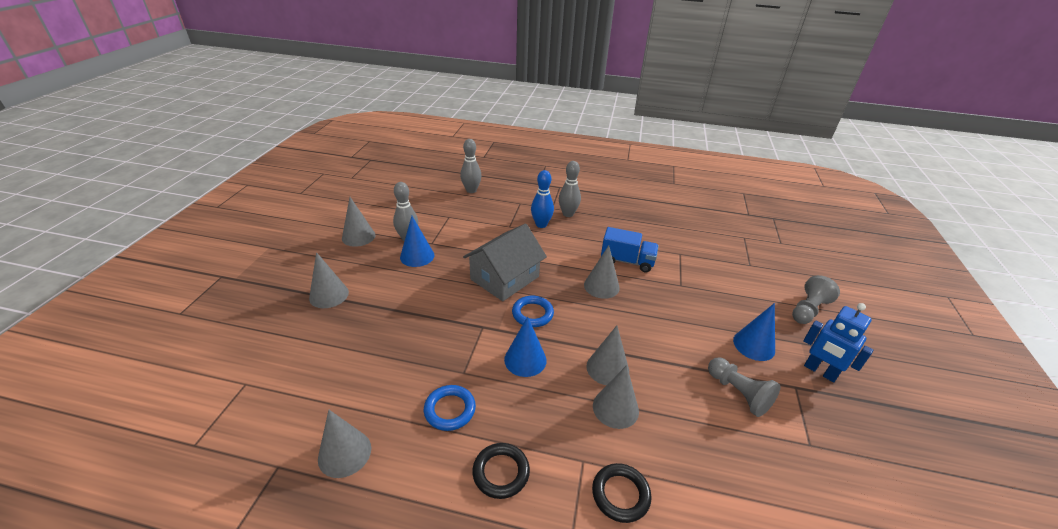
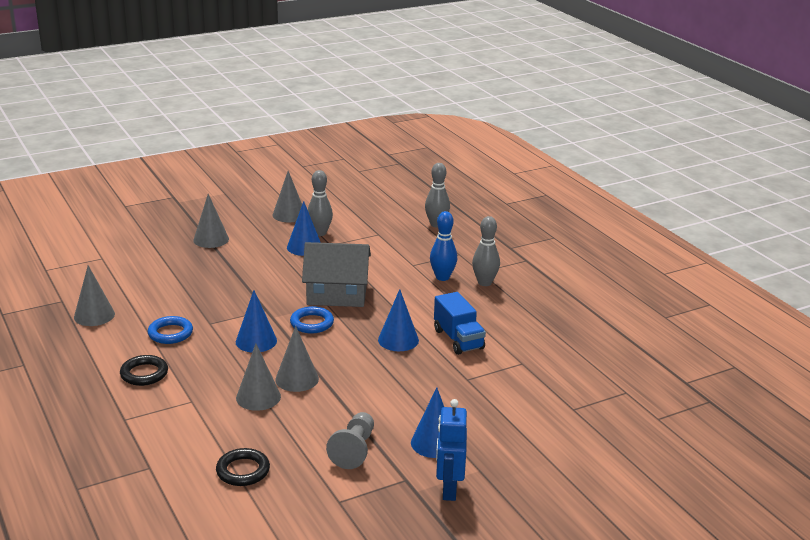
camera: 50 degrees right, 10 degrees down
grey cone [584,245,620,299] -> blue cone [378,289,419,351]
black ring [592,463,651,523] -> black ring moved to [216,448,270,486]
grey pawn [792,275,840,324] -> none

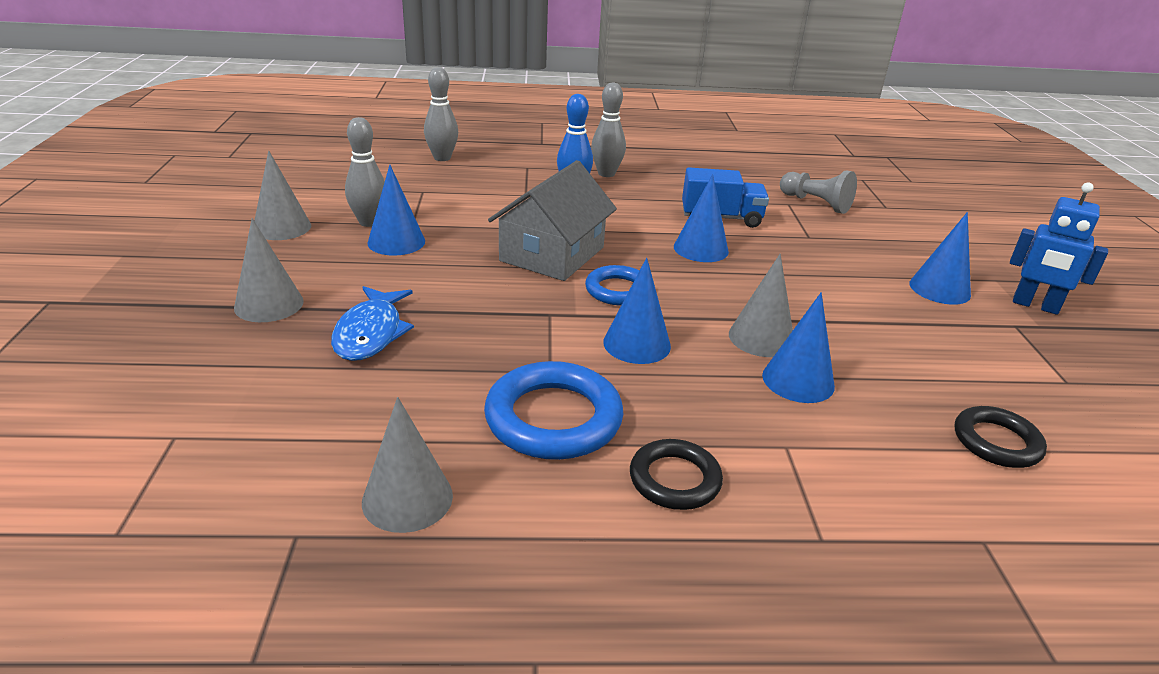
camera: 65 degrees left, 5 degrees up
blue ring [147,316,193,344] -> blue ring [484,361,623,460], size x1.62
grey cone [236,344,281,411] -> blue cone [762,292,835,403]
grey pawn [326,412,374,469] -> grey pawn moved to [780,171,857,214]
none -> blue fish [331,286,414,361]

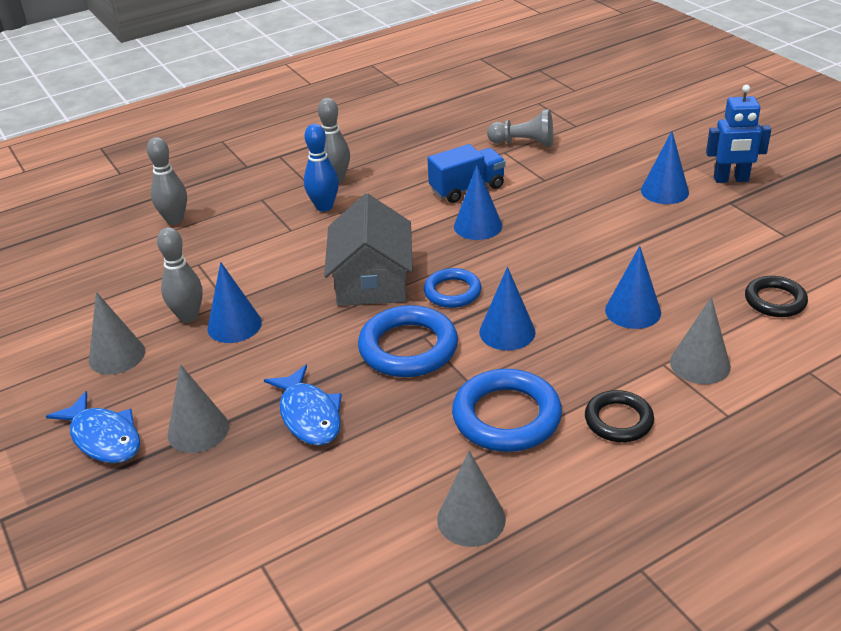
camera: 25 degrees left, 5 degrees up
grey cone [729,254,793,357] -> grey cone moved to [670,297,731,384]
none -> blue fish [46,391,140,463]
none -> blue ring [358,305,458,377]

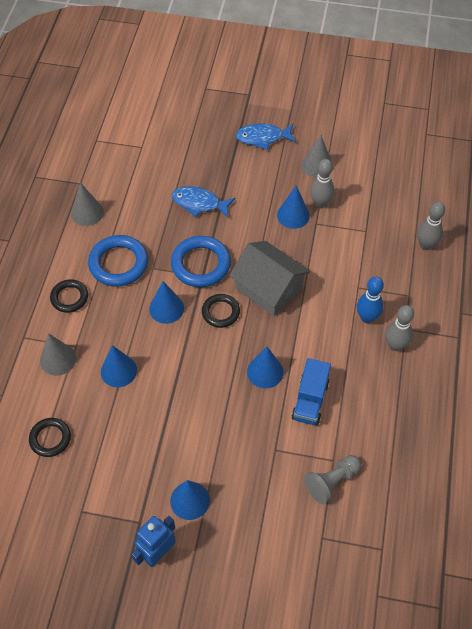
camera: 130 degrees right, 20 degrees up
grey cone [168,364,229,453] -> none
blue ring [424,268,482,308] -> black ring [202,294,240,328]

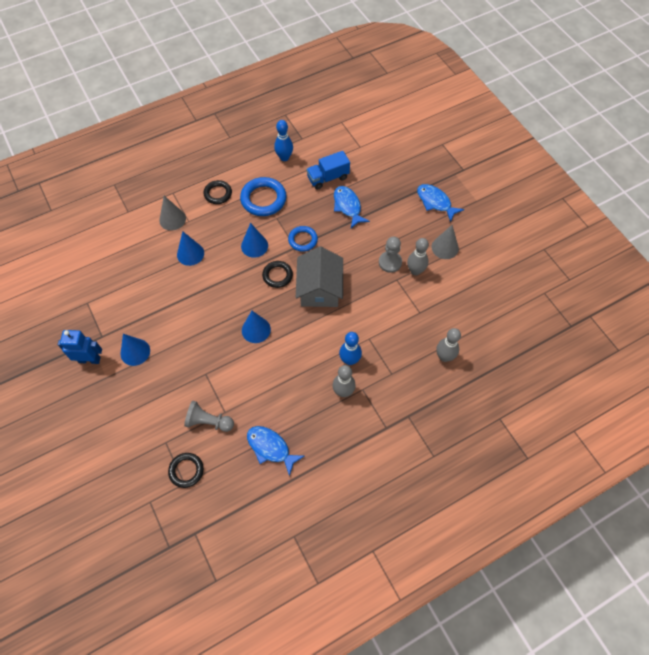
camera: 50 degrees right, 5 degrees up
black ring [29,418,71,457] -> black ring moved to [168,453,204,488]
grey cone [71,183,104,226] -> blue bowling pin [274,120,293,161]
blue ring [171,236,231,287] -> blue ring [288,226,318,252], size x0.62
blue cone [277,185,310,229] -> grey pawn [379,237,402,273]
blue truck [291,358,331,425] -> blue truck moved to [306,151,350,190]
none -> blue fish [247,426,304,476]

